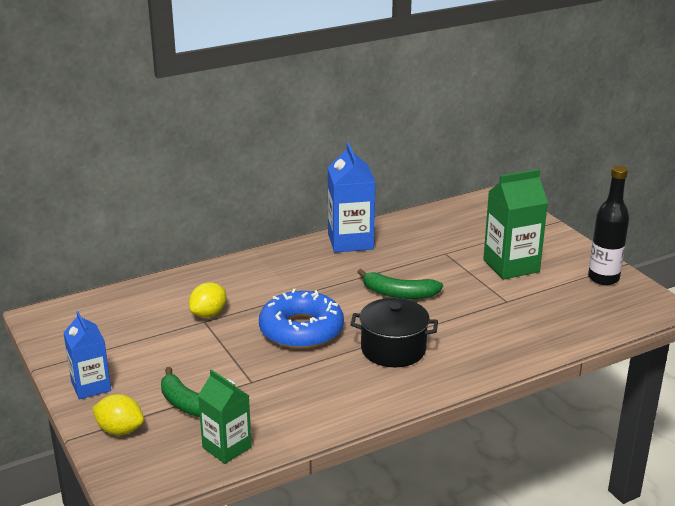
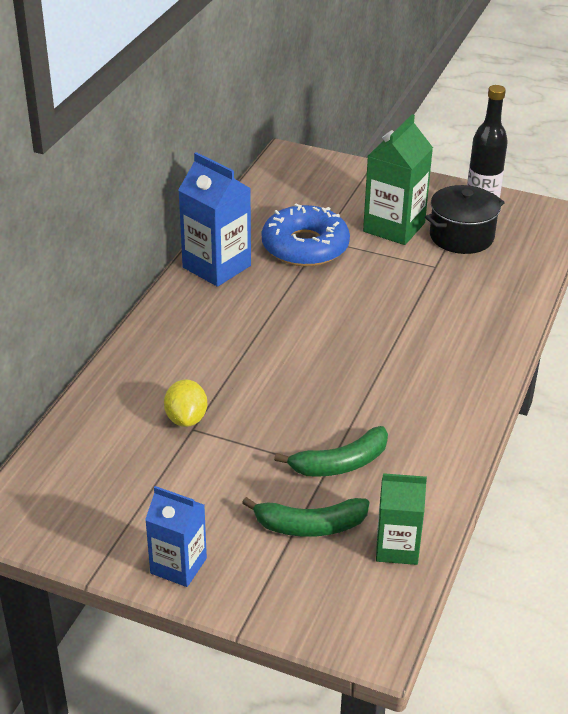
camera: 40 degrees left, 10 degrees up
yellow lemon [92,394,144,435] -> none
blue donut [259,289,344,349] -> blue donut moved to [262,204,350,266]
black pot [350,298,438,367] -> black pot moved to [425,185,505,254]
green banana [357,269,443,299] -> green banana moved to [274,426,388,477]

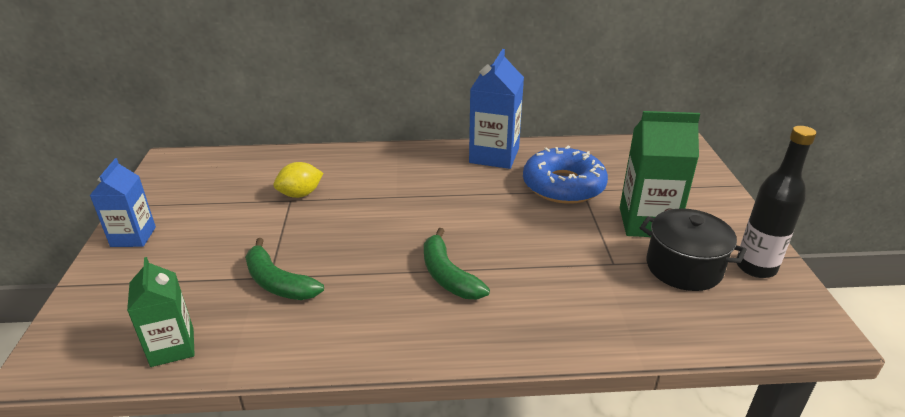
camera: 65 degrees right, 5 degrees down
green banana [242,497,369,537] -> green banana moved to [424,228,490,299]

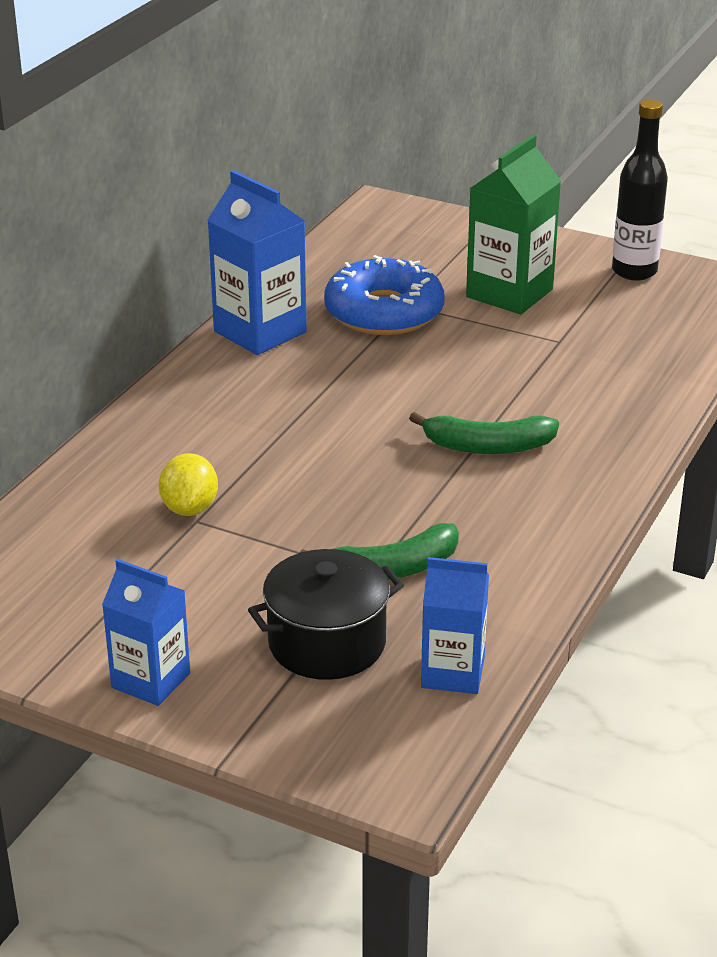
camera: 60 degrees left, 0 degrees up
green carton [127,257,195,367] -> blue carton [421,557,489,694]
black pot [640,208,747,291] -> black pot moved to [248,549,404,680]

